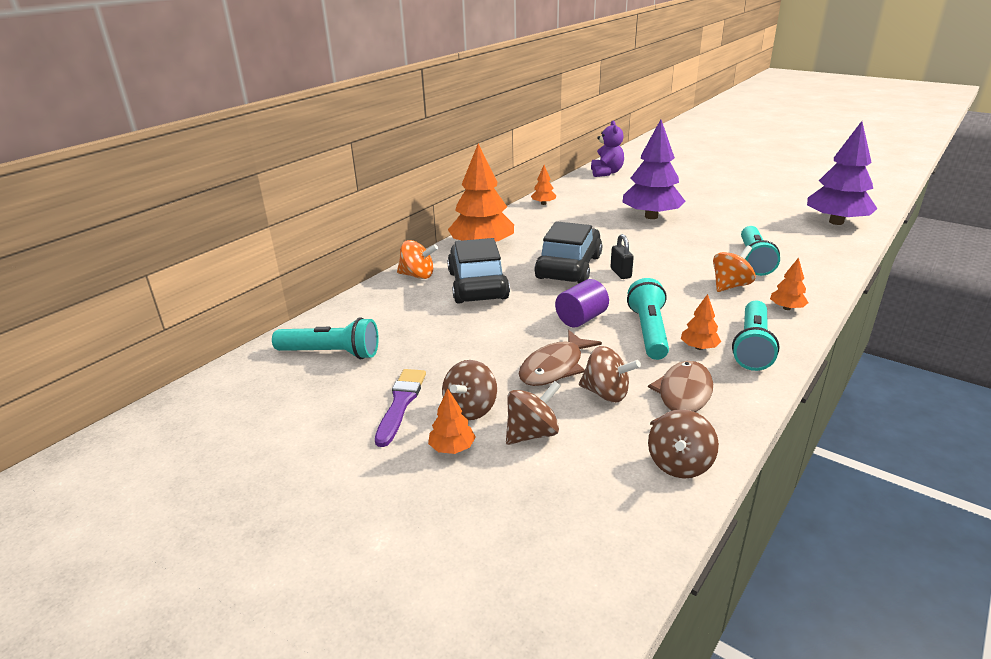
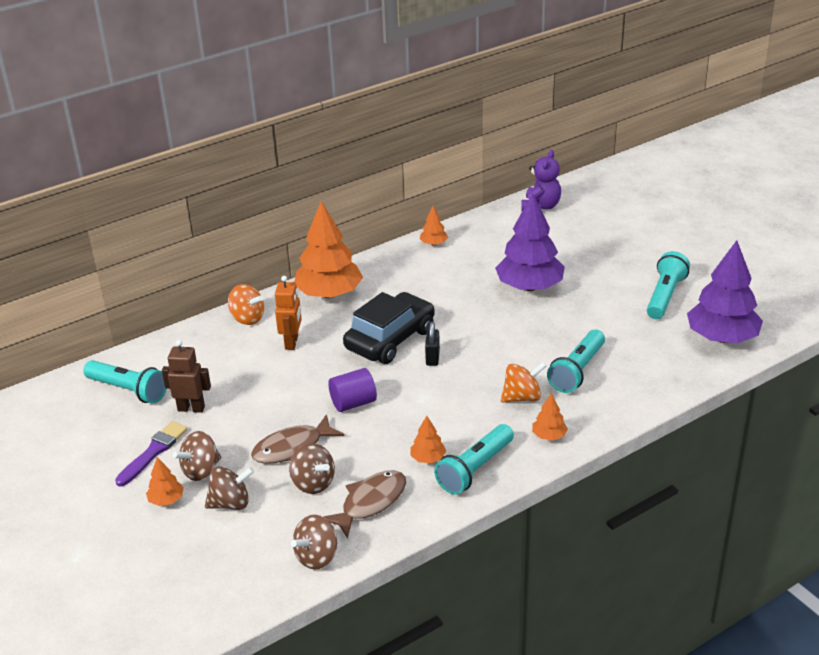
camera: 20 degrees right, 5 degrees up
black car [447,238,510,304] -> orange robot [275,276,302,350]
turquoise flashlight [627,278,669,360] -> turquoise flashlight moved to [647,251,690,319]
none -> brown robot [162,340,211,413]

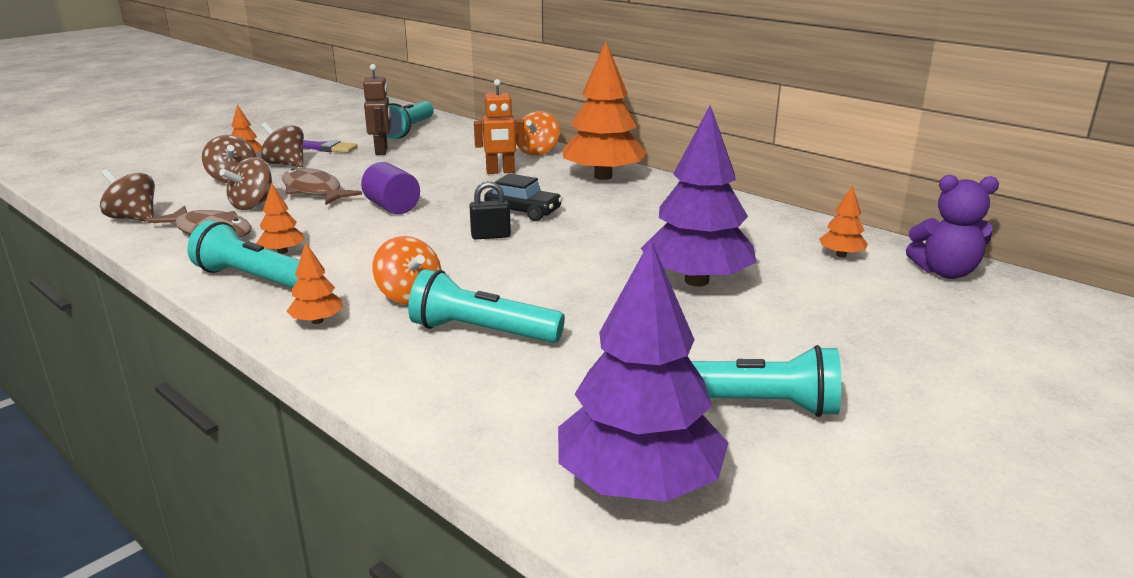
camera: 75 degrees right, 10 degrees down
black car [343,292,435,364] -> black car [484,174,563,221], size x0.58
orange tree [420,206,448,246] -> orange tree moved to [819,186,868,257]

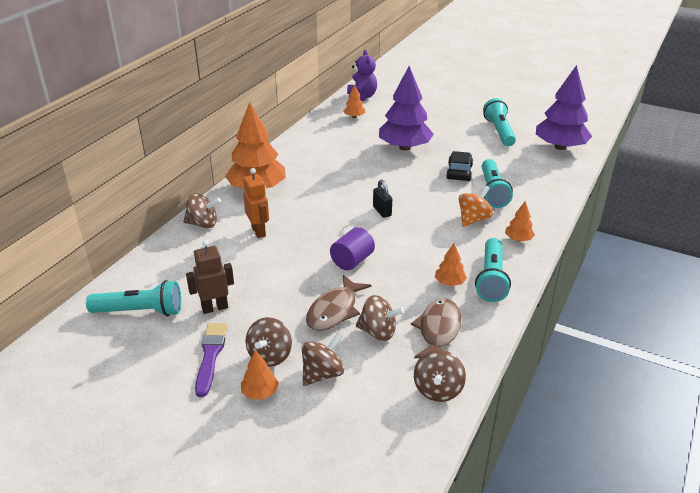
camera: 105 degrees left, 10 degrees up
black car [484,174,563,221] -> black car moved to [446,151,473,181]
orange spinning top [518,111,560,156] -> brown spinning top [183,193,221,228]

